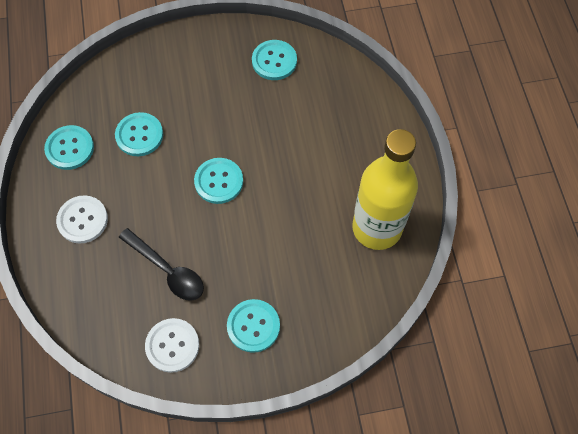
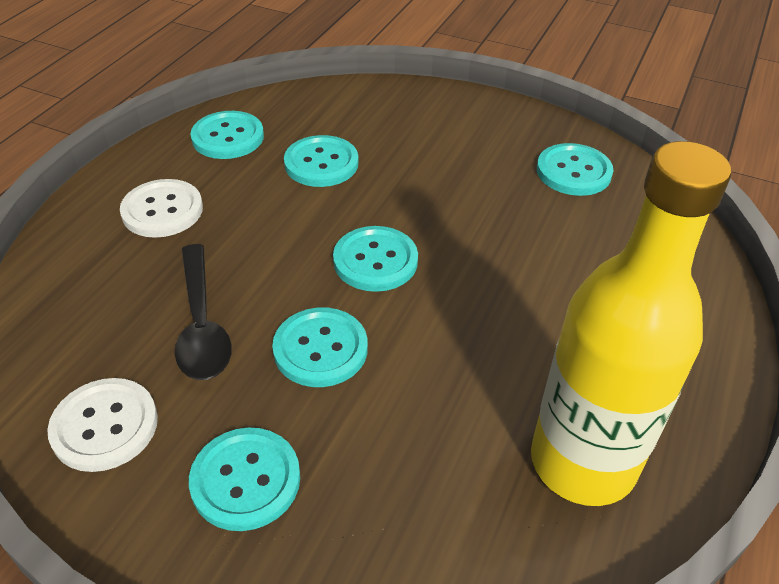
camera: 35 degrees right, 20 degrees down
none -> turquoise button [272,308,368,387]

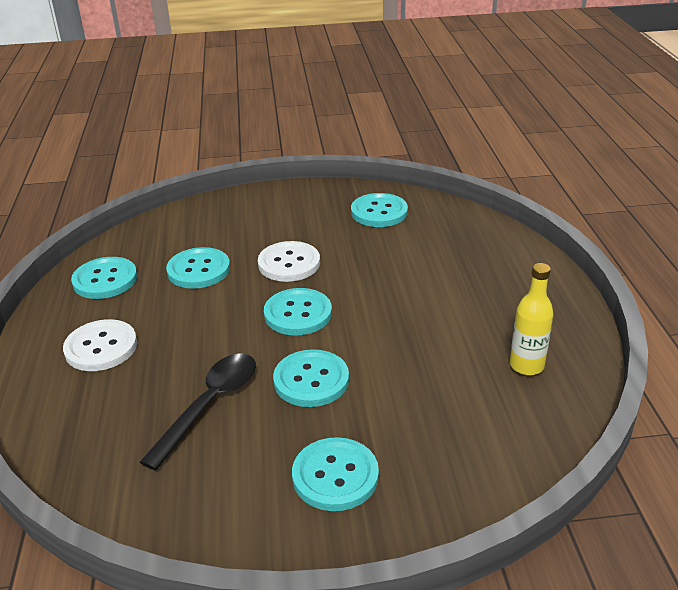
camera: 30 degrees left, 10 degrees down
white button [47,378,158,472] -> white button moved to [258,241,320,282]
black spoon [175,244,232,380] -> black spoon turned 105 degrees counterclockwise [140,353,256,470]
yellow bottle [531,141,731,506] -> yellow bottle [510,263,554,375], size x0.46

